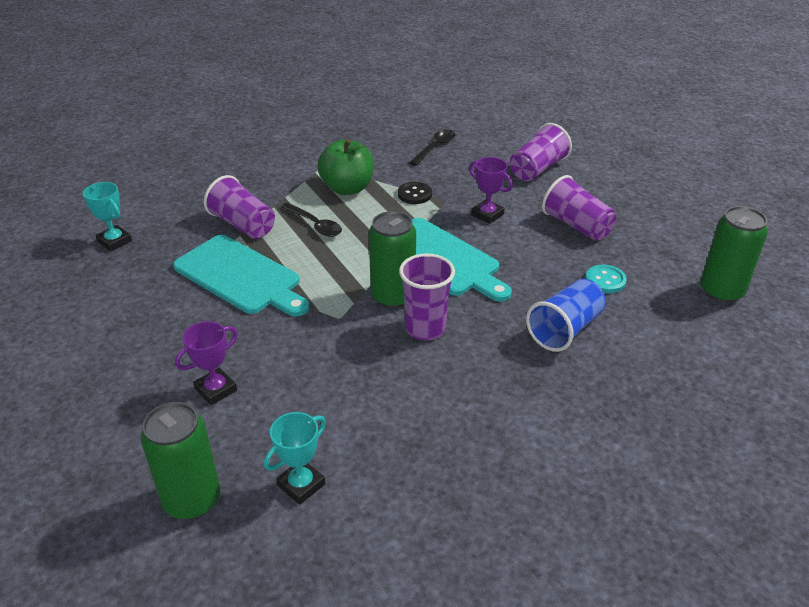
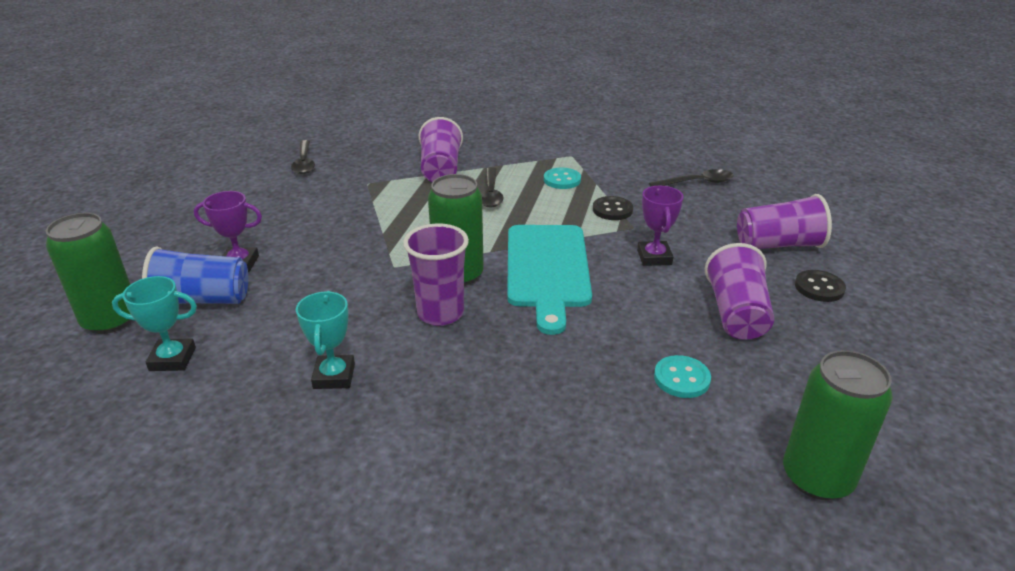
camera: 45 degrees right, 5 degrees down
turquoise trophy [83,182,132,252] -> turquoise trophy moved to [296,291,355,389]
turquoise cutting board [173,235,309,316] -> none
green apple [318,139,374,195] -> turquoise button [544,167,581,189]
blue cup [526,279,606,352] -> blue cup moved to [142,247,248,304]
none -> black spoon [291,140,315,174]
none -> black button [795,270,846,302]

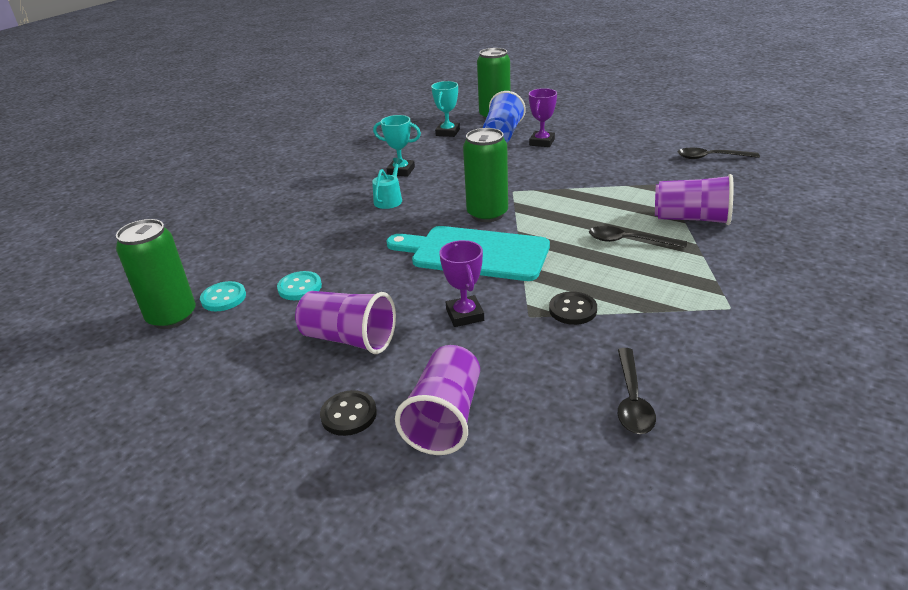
camera: 110 degrees right, 0 degrees up
purple cup [403,223,469,326] -> none
turquoise button [544,167,581,189] -> turquoise button moved to [200,281,246,311]
purple trophy [637,186,684,266] -> purple trophy turned 60 degrees clockwise [439,240,484,327]
none -> turquoise watering can [372,158,403,209]

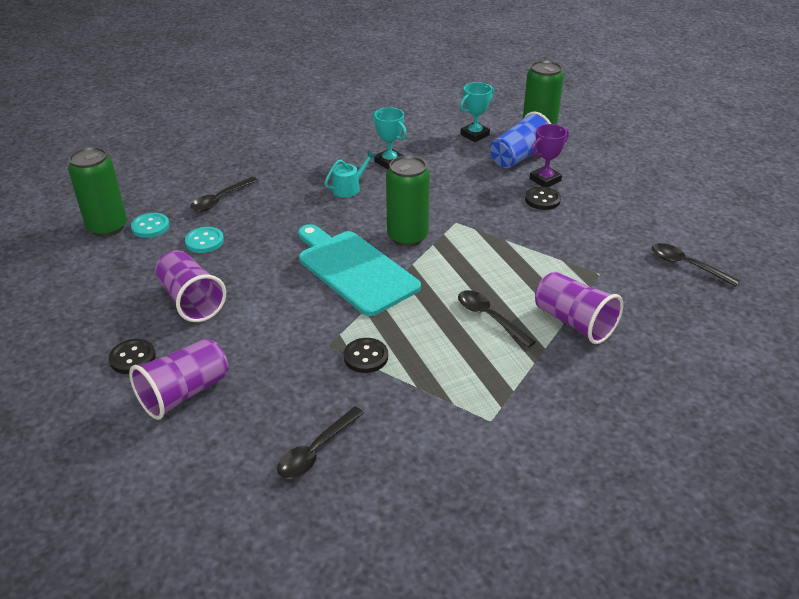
camera: 30 degrees right, 5 degrees up
purple trophy [439,240,484,327] -> none
none -> black spoon [191,177,258,212]
none -> black button [525,186,561,210]

